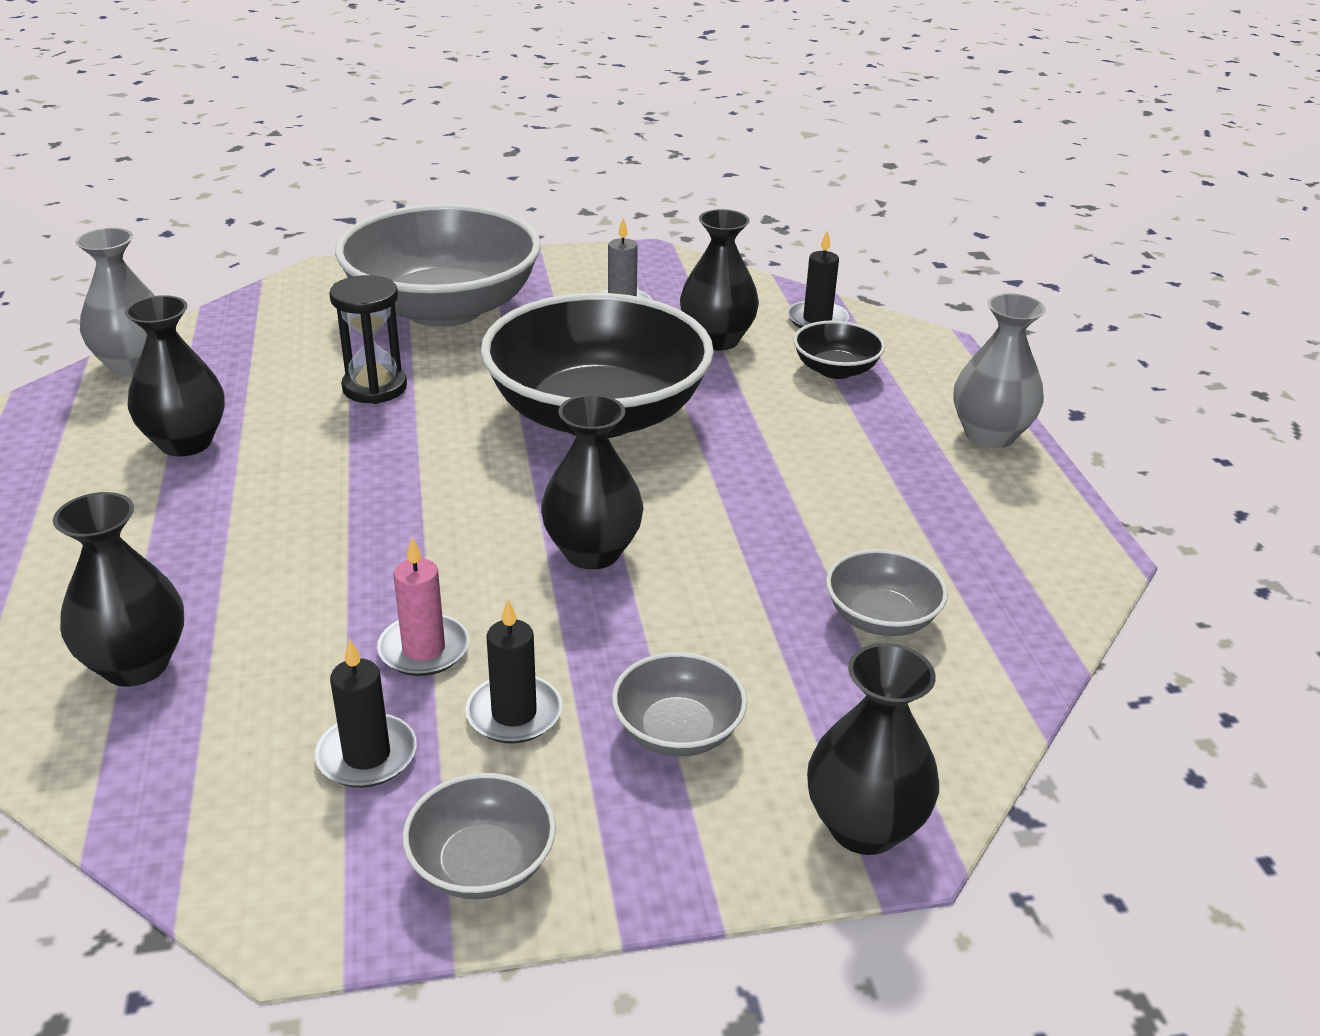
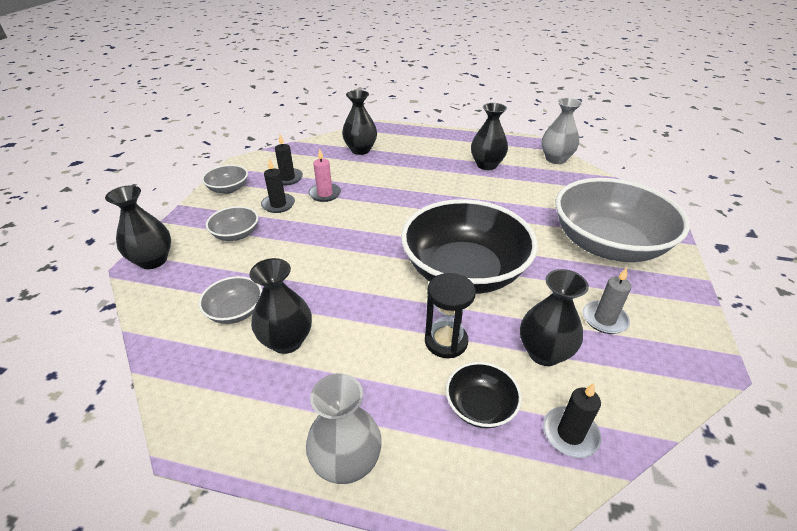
camera: 115 degrees right, 5 degrees up
black hourglass [329,275,407,404] -> black hourglass moved to [425,273,476,358]
black vase [541,394,644,570] -> black vase moved to [249,258,312,354]

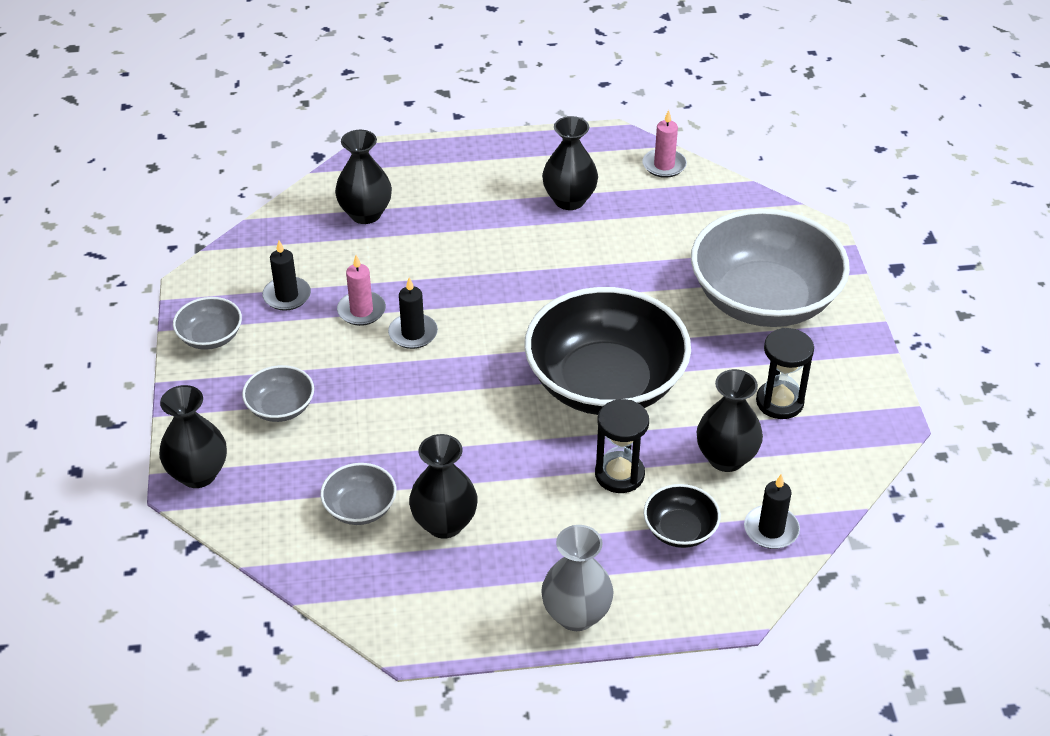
camera: 20 degrees left, 5 degrees up
black candle [261,158,295,213] -> black candle moved to [388,277,438,349]
grey vase [542,98,582,164] -> pink candle [643,110,687,178]
grey candle [583,268,631,334] -> black hourglass [756,328,814,419]

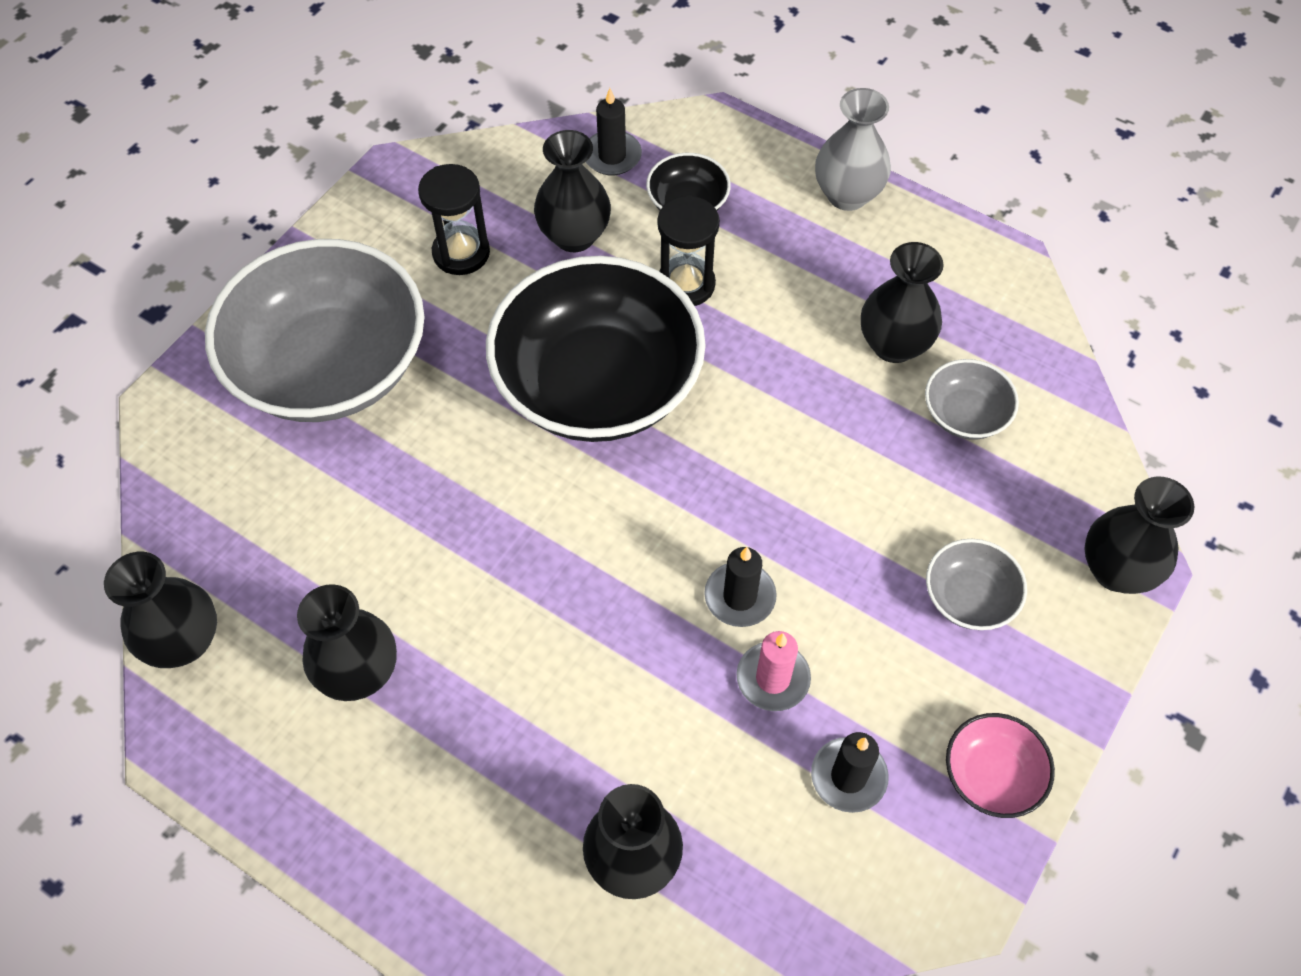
camera: 140 degrees left, 15 degrees up
grey bowl [173,297,242,350] -> pink bowl [946,713,1055,818]
pink candle [643,110,687,178] -> black vase [104,552,217,668]

